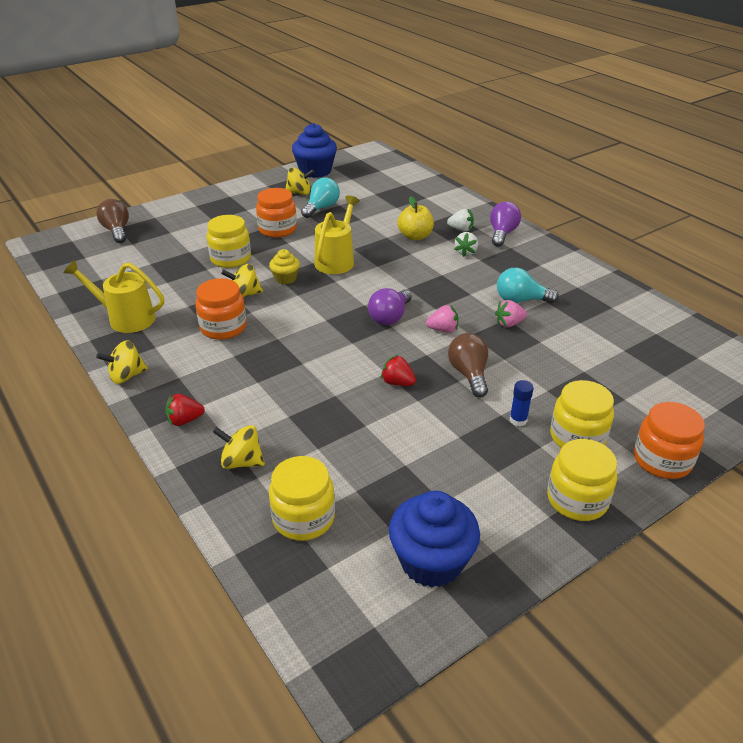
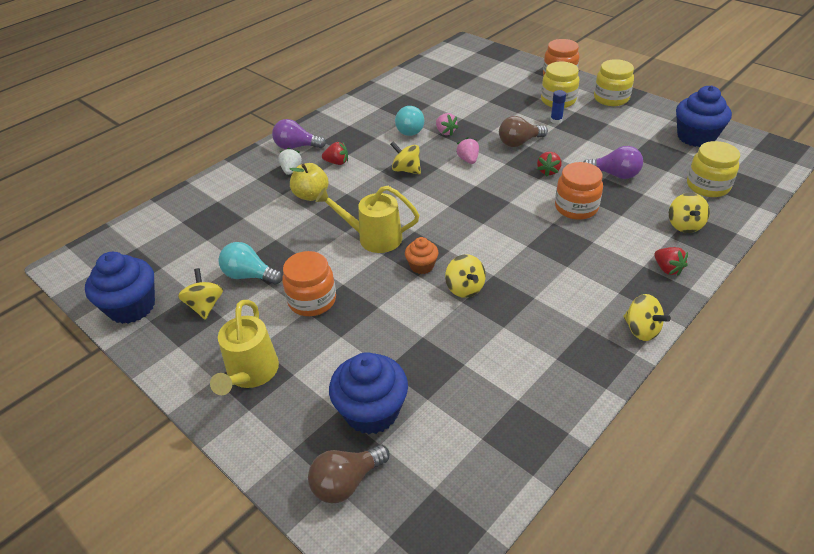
camera: 100 degrees left, 5 degrees up
yellow watering can [63,260,164,333] -> yellow watering can moved to [210,300,279,395]
orange jar [195,278,247,340] -> orange jar moved to [555,162,603,220]
yellow jar [207,215,251,268] -> none
yellow cupcake [269,249,300,284] -> orange cupcake [405,237,439,274]
purple light bulb [368,288,412,325] -> purple light bulb moved to [584,146,643,179]
white strawberry [454,232,478,257] -> red strawberry [322,142,348,165]
none -> blue cupcake [329,352,408,434]
none -> yellow spinning top [390,141,421,174]

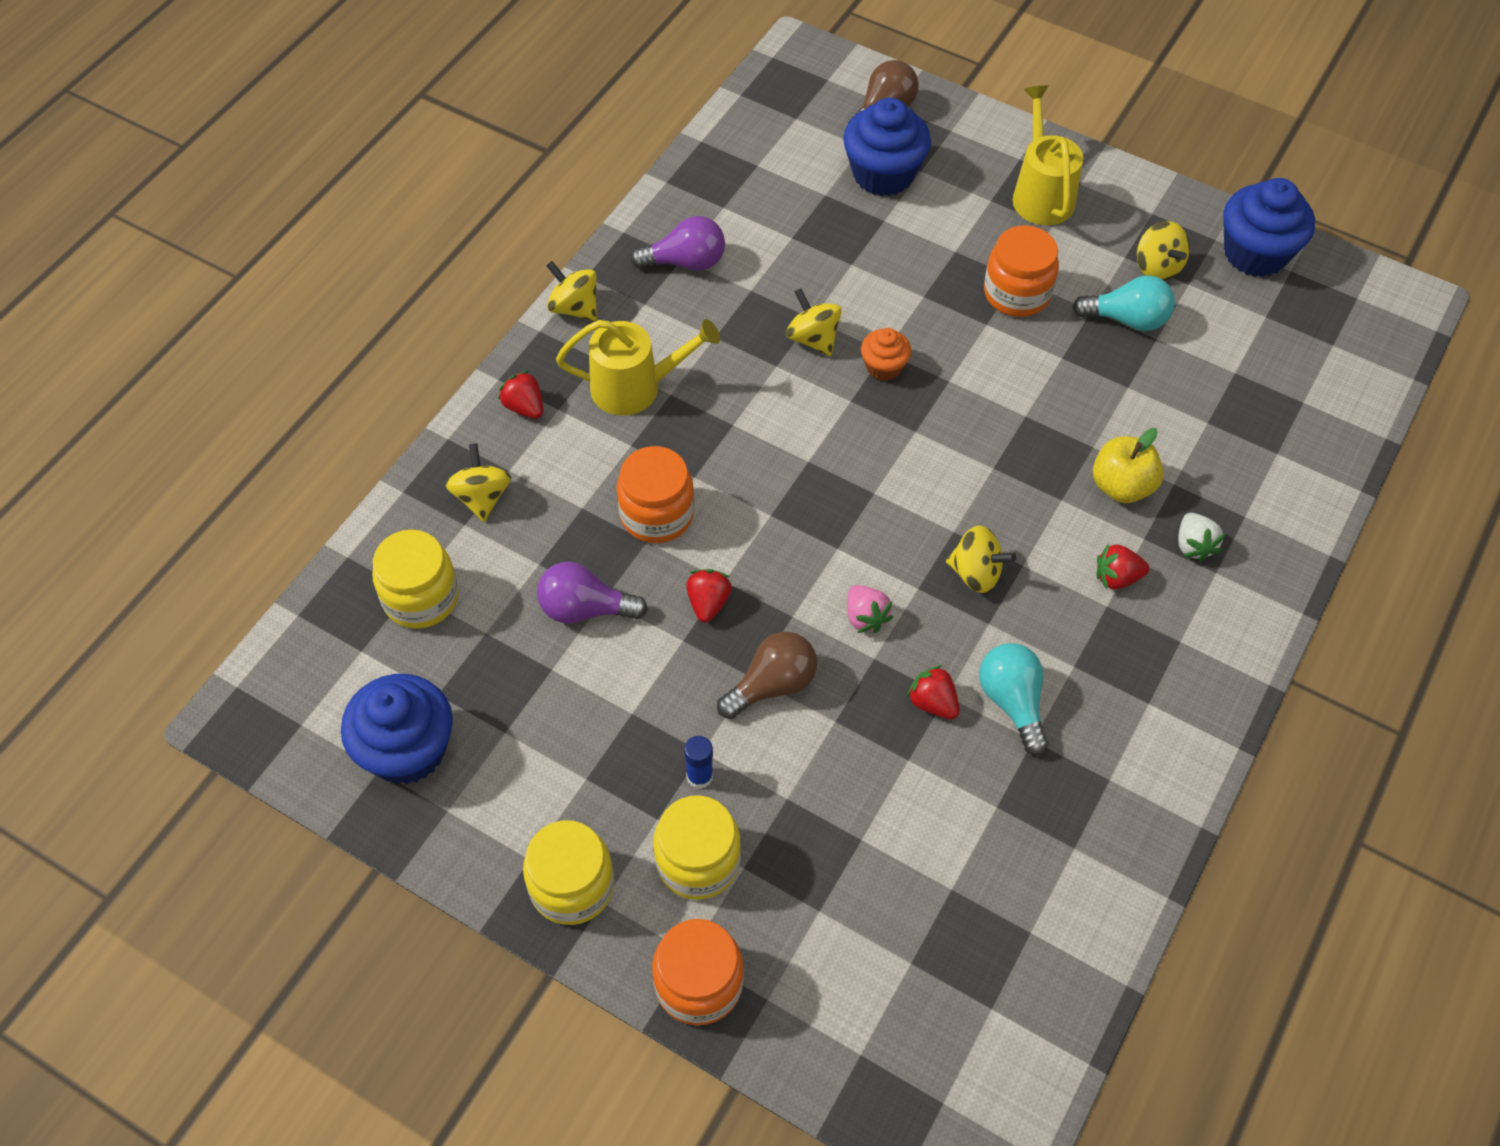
camera: 165 degrees right, 15 degrees up
purple light bulb [272,119,326,149] -> purple light bulb moved to [630,216,725,271]
yellow watering can [316,186,419,253] -> yellow watering can moved to [556,319,720,416]
pink strawberry [436,113,459,136] -> red strawberry [906,665,960,719]

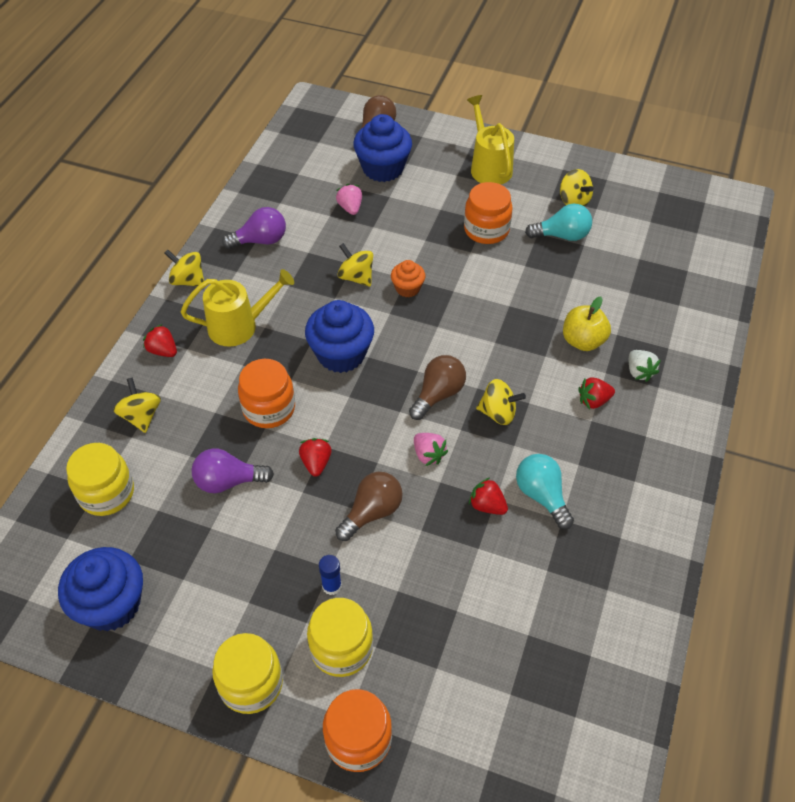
camera: 10 degrees left, 5 degrees down
blue cupcake [1223,178,1315,277] -> blue cupcake moved to [305,300,374,373]
none -> pink strawberry [336,184,362,215]
none -> brown light bulb [409,355,466,420]

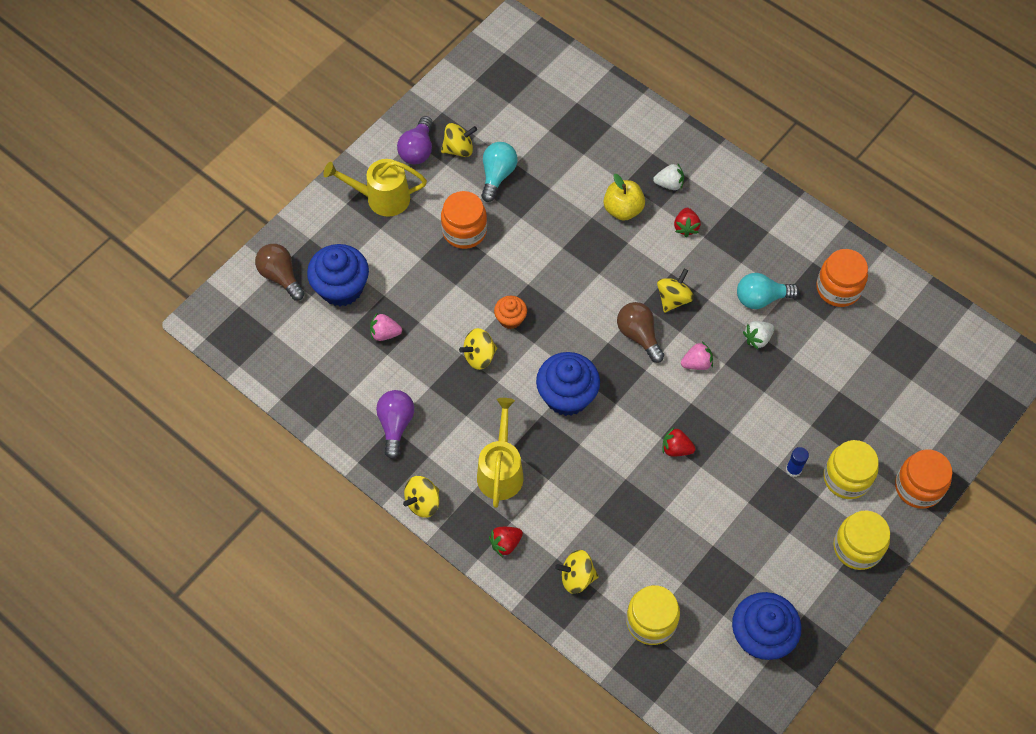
camera: 70 degrees left, 10 degrees up
purple light bulb [192,448,274,493] -> purple light bulb moved to [397,116,433,165]
orange jar [238,359,295,428] -> orange jar moved to [816,249,868,307]
brown light bulb [335,472,403,541] -> none
red strawberry [469,477,508,515] -> white strawberry [743,321,774,349]

